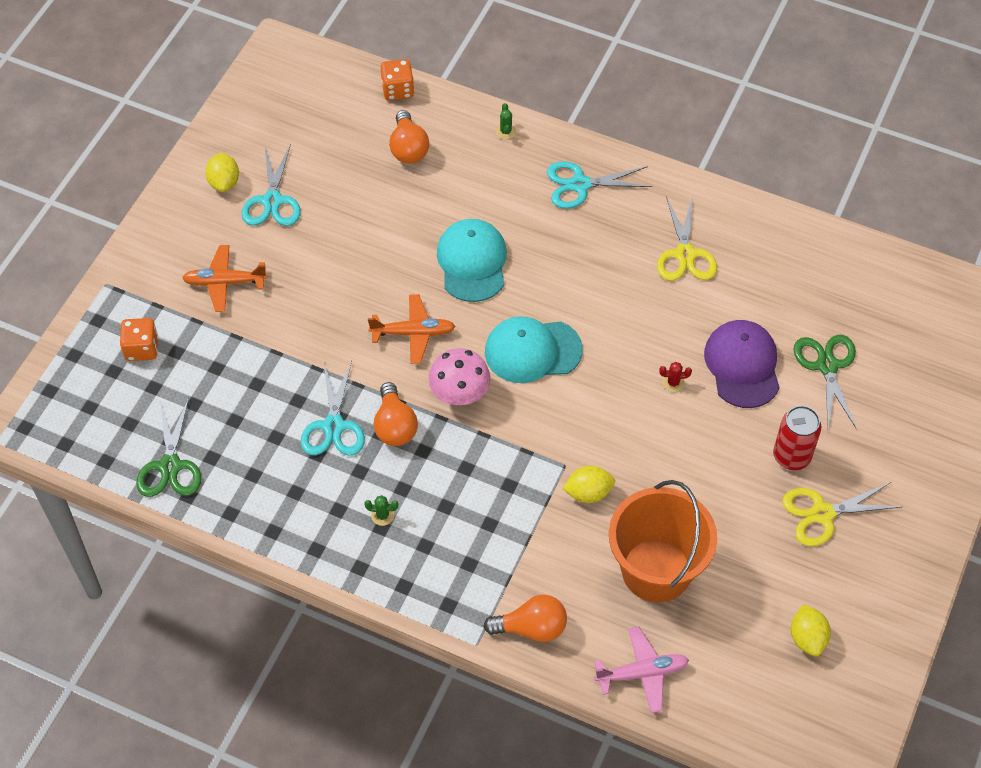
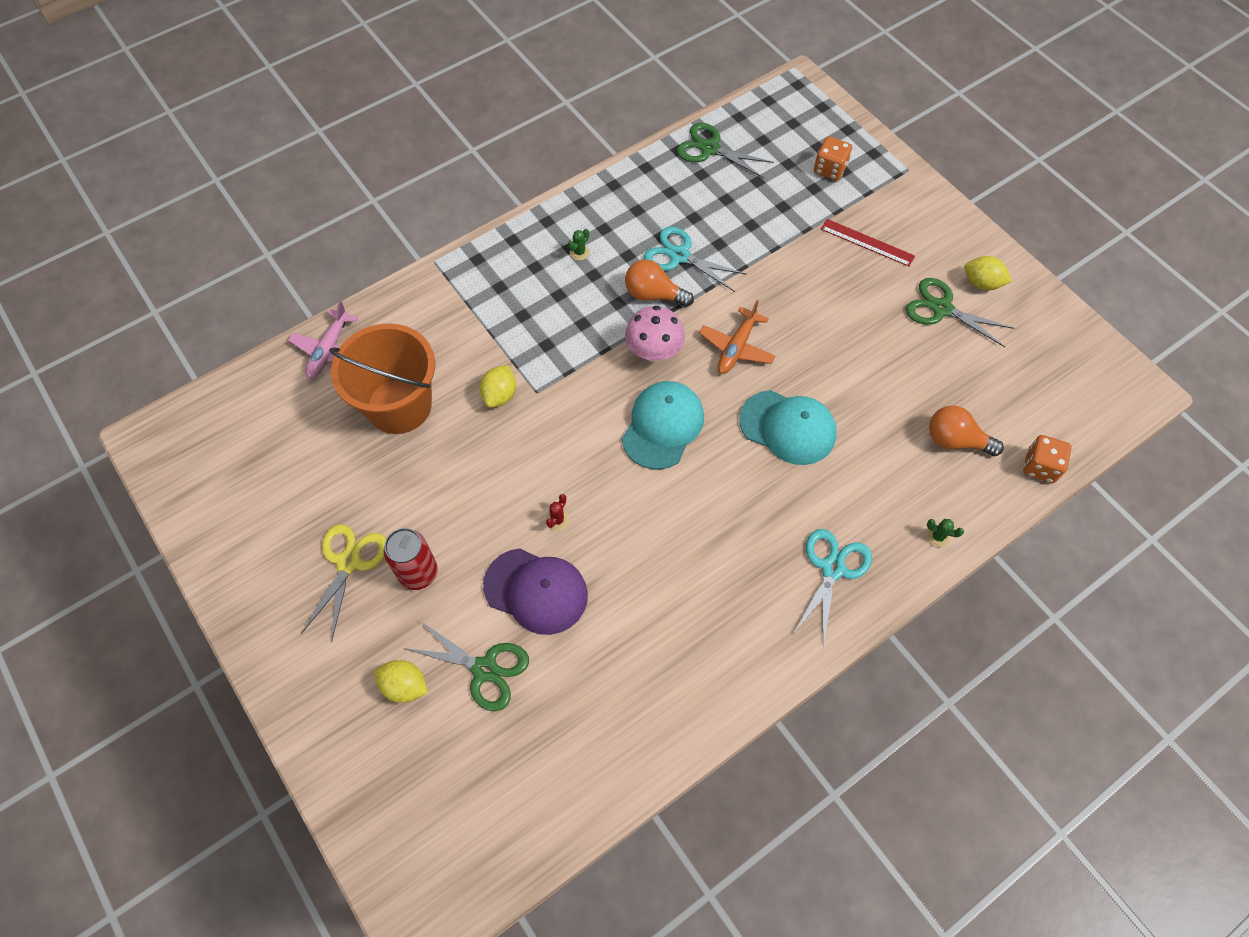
camera: 120 degrees right, 5 degrees up
orange plane [182,245,268,312] -> red ruler [821,219,915,267]
turquoise scissors [241,144,301,226] -> green scissors [906,278,1014,347]
orange light bulb [483,595,567,642] -> none
yellow scissors [657,196,717,281] -> none
yellow lemon [791,604,831,656] -> yellow lemon moved to [374,660,428,703]

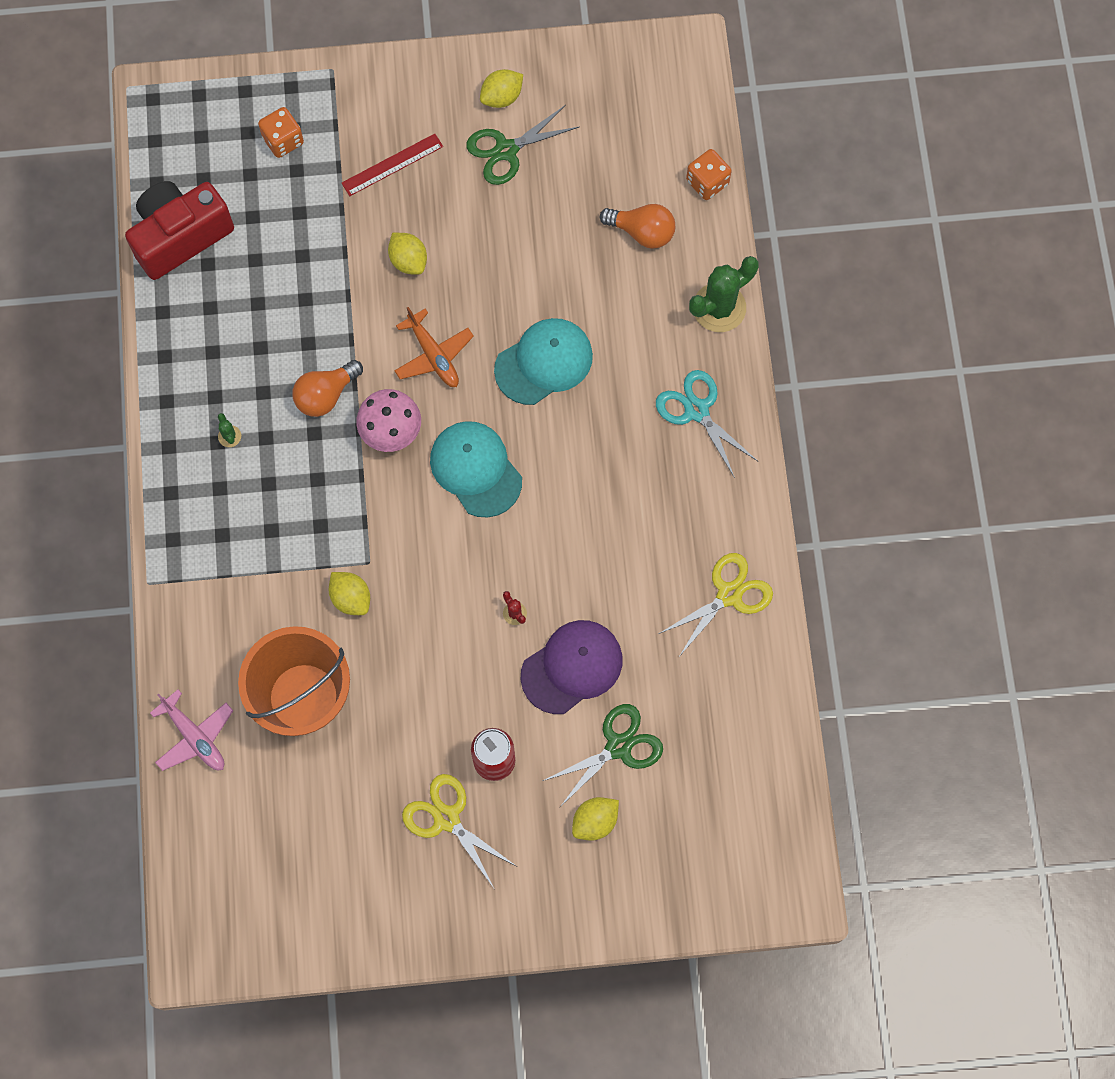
camera: 60 degrees left, 10 degrees up
turquoise scissors [644,226,747,292] -> none
green scissors [677,123,774,178] -> red camera [125,181,234,280]
green cactus [927,519,964,548] -> green cactus [689,256,759,332], size x2.34
orange light bulb [929,405,1004,456] -> orange light bulb turned 120 degrees counterclockwise [600,204,675,249]
none -> yellow lemon [388,233,427,275]
none -> yellow scissors [659,553,773,655]

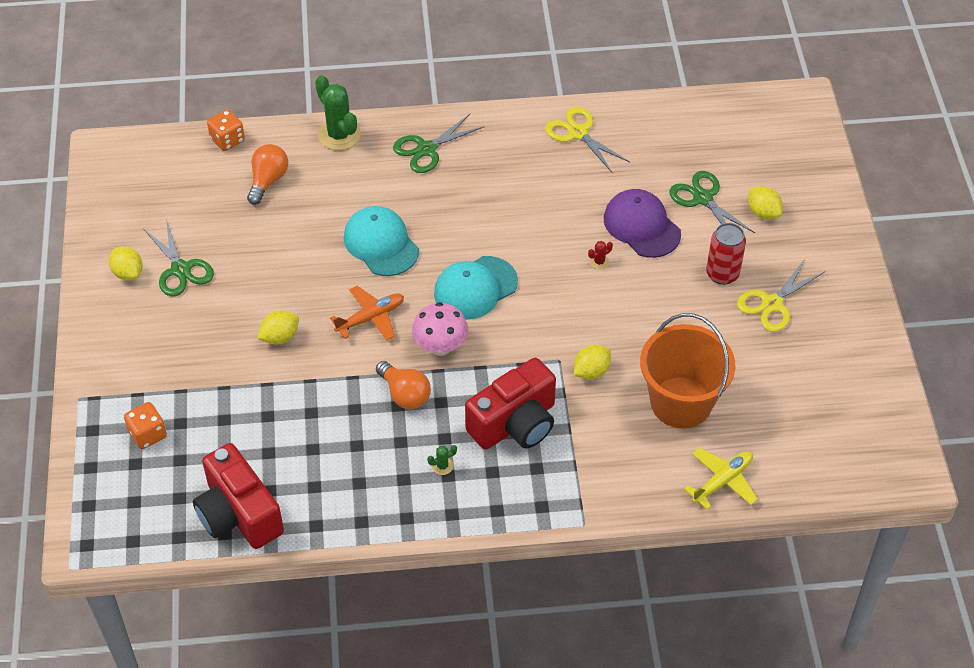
camera: 90 degrees left, 20 degrees down
pink plane [150,689,233,771] -> yellow plane [684,448,758,510]
red ruler [342,134,443,196] -> none
turquoise scissors [656,370,758,478] -> green scissors [393,114,485,173]
none -> red camera [465,358,556,450]

